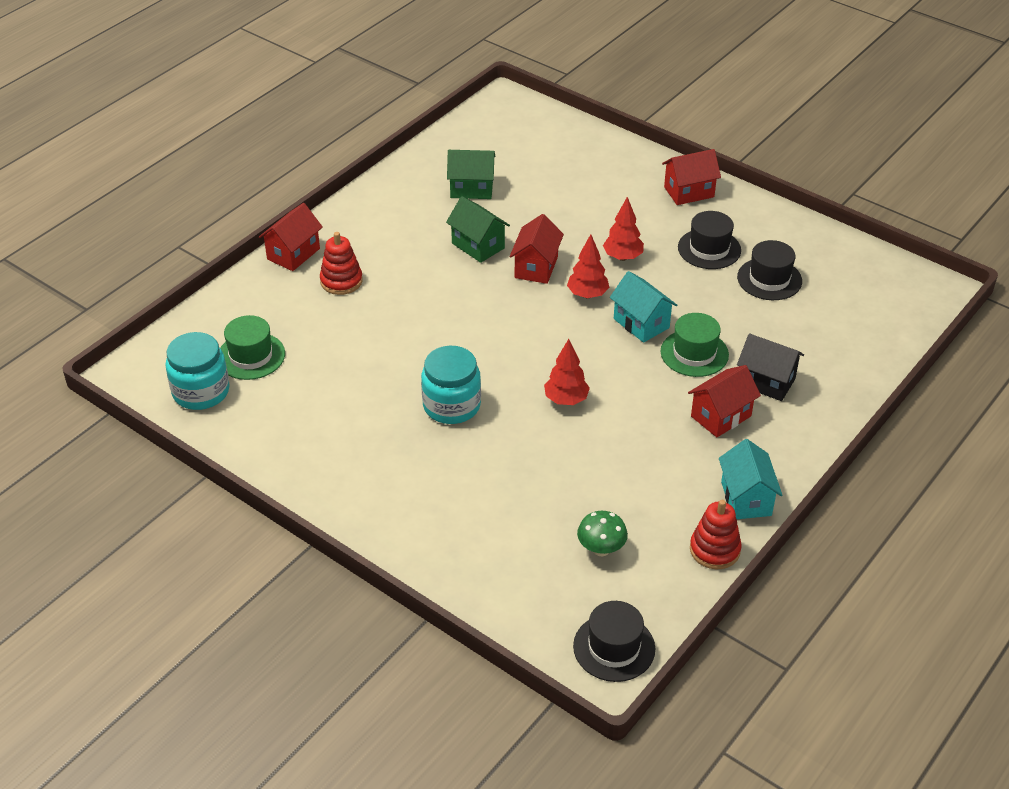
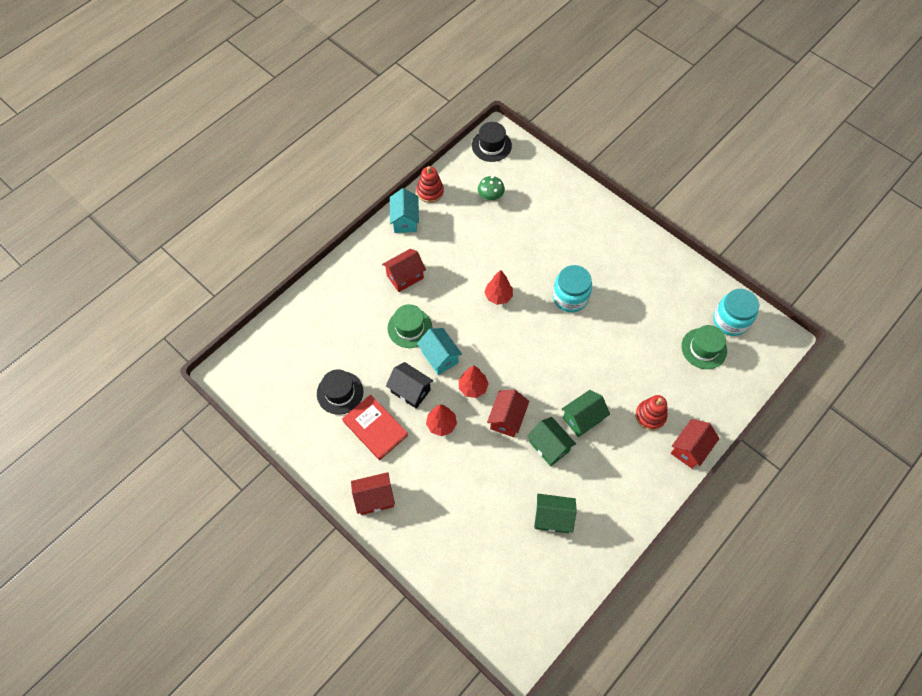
camera: 175 degrees left, 20 degrees up
black hat [678,211,741,269] -> red book [342,395,408,460]
black house [737,333,804,401] -> black house moved to [386,362,433,409]
none -> green house [562,390,610,437]

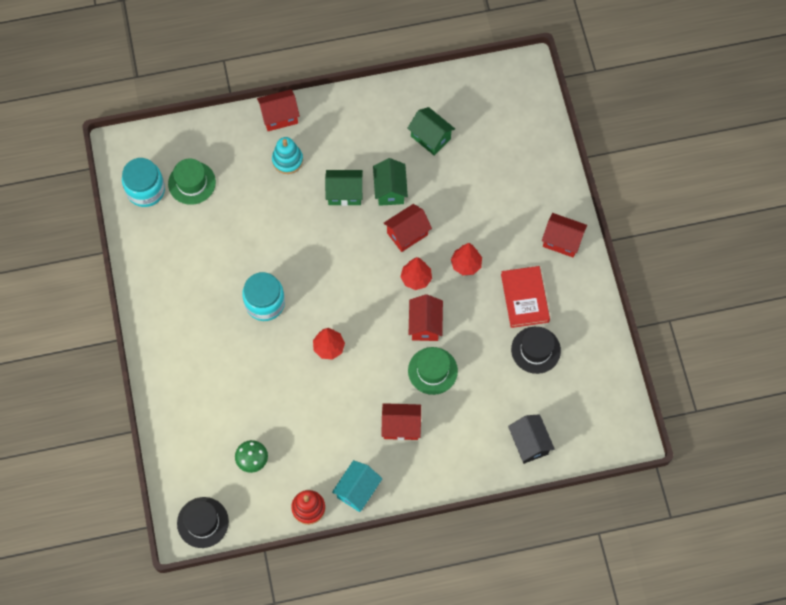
camera: 145 degrees left, 5 degrees up
black house [386,362,433,409] -> black house moved to [508,414,555,464]
turquoise house [417,328,462,375] -> red house [408,294,443,341]
red stacking toy [635,395,668,430] -> turquoise stacking toy [272,137,303,174]

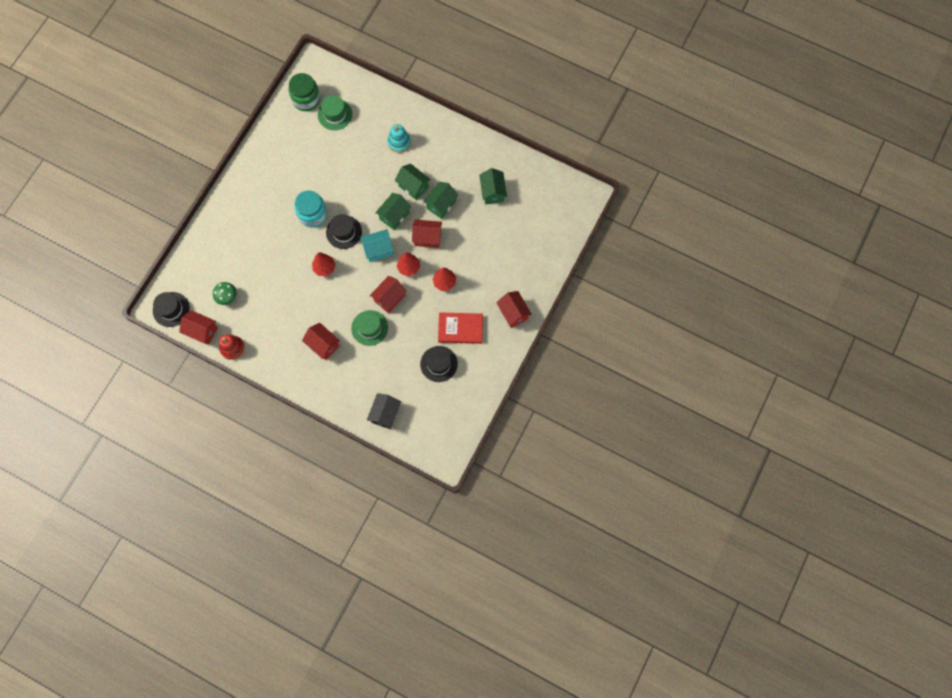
camera: 40 degrees right, 5 degrees up
turquoise jar [122,158,165,207] -> green jar [288,73,320,111]
red house [257,89,300,131] -> red house moved to [179,310,218,345]
turquoise house [332,460,383,512] -> turquoise house moved to [361,229,394,262]
red book [501,266,550,328] -> red book turned 60 degrees clockwise [438,312,483,344]
none -> black hat [326,214,362,249]
none -> green house [375,193,411,230]

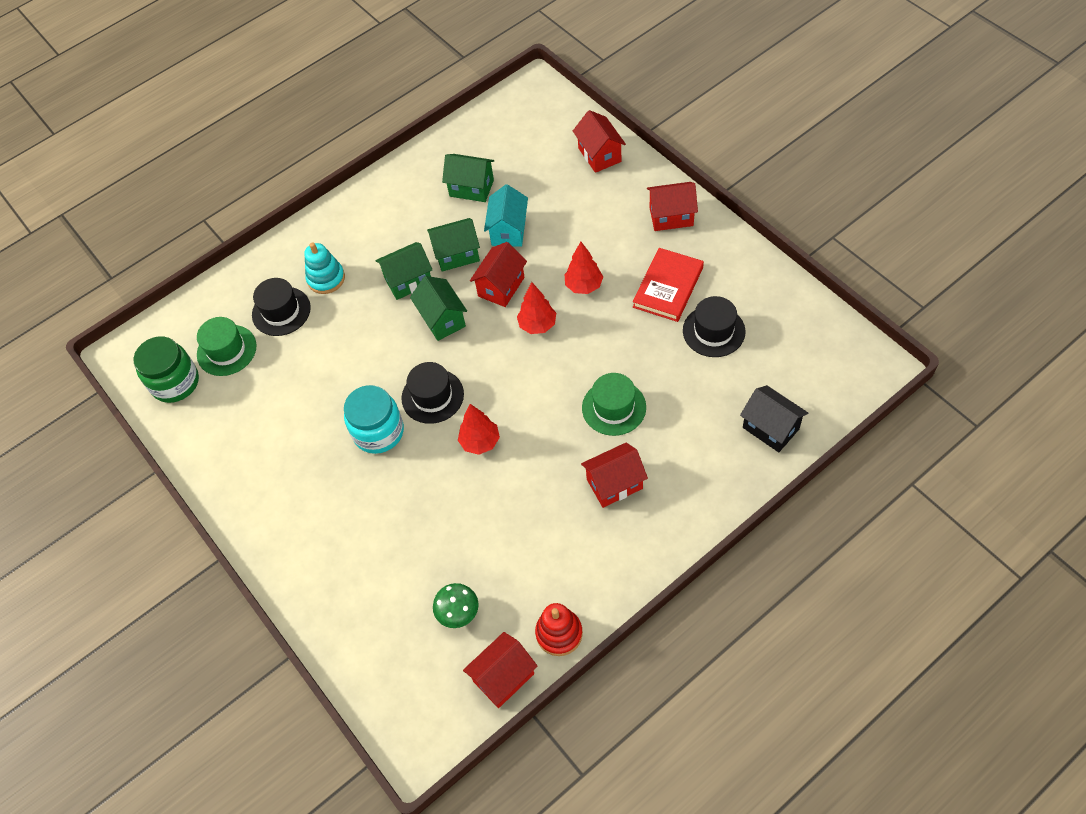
camera: 60 degrees left, 15 degrees down
black hat [153,292,190,327] -> black hat moved to [252,278,311,336]
turquoise house [361,229,394,262] -> turquoise house moved to [484,184,528,247]
red house [370,276,407,313] -> red house moved to [573,110,626,173]
green house [423,182,458,219] -> green house turned 75 degrees counterclockwise [427,218,480,272]

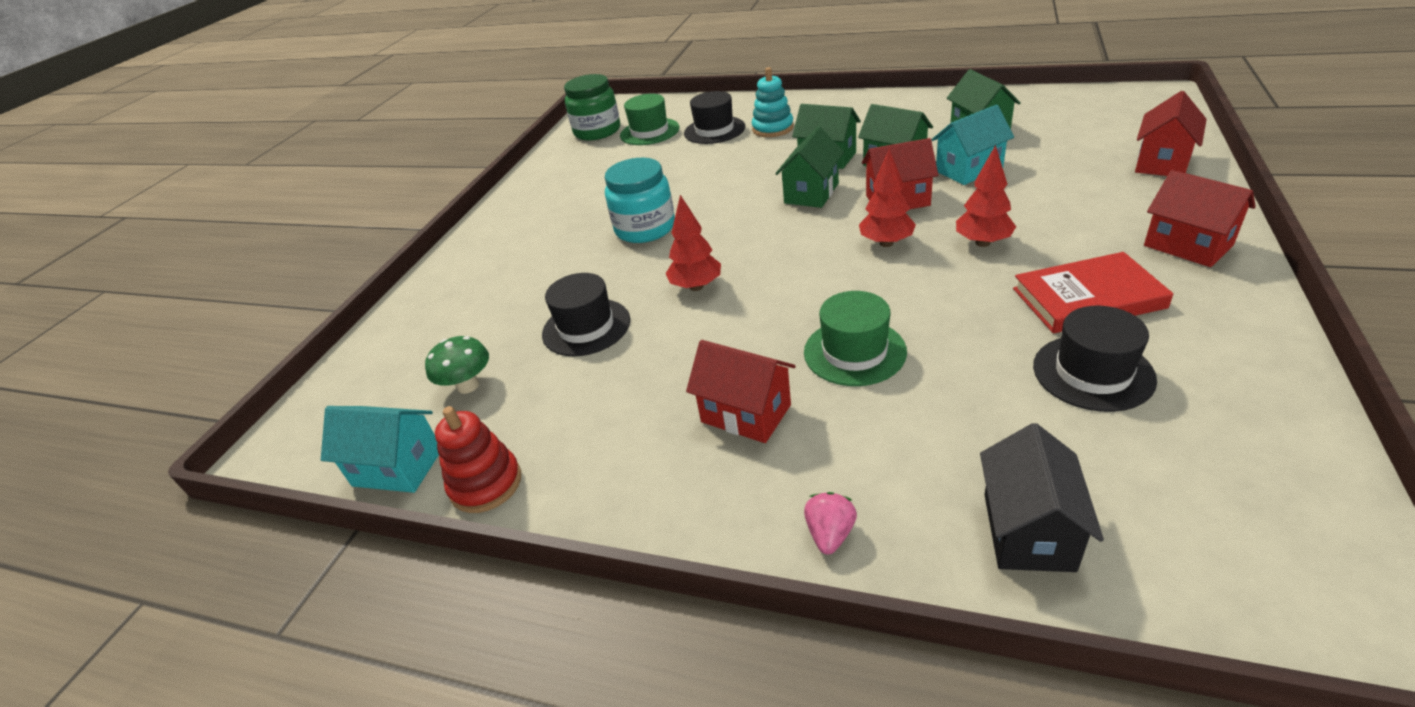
camera: 55 degrees right, 20 degrees down
black hat [401,362,464,424] -> black hat moved to [542,273,630,356]
red house [463,632,538,708] -> turquoise house [321,406,439,493]
none -> pink strawberry [804,492,857,555]

